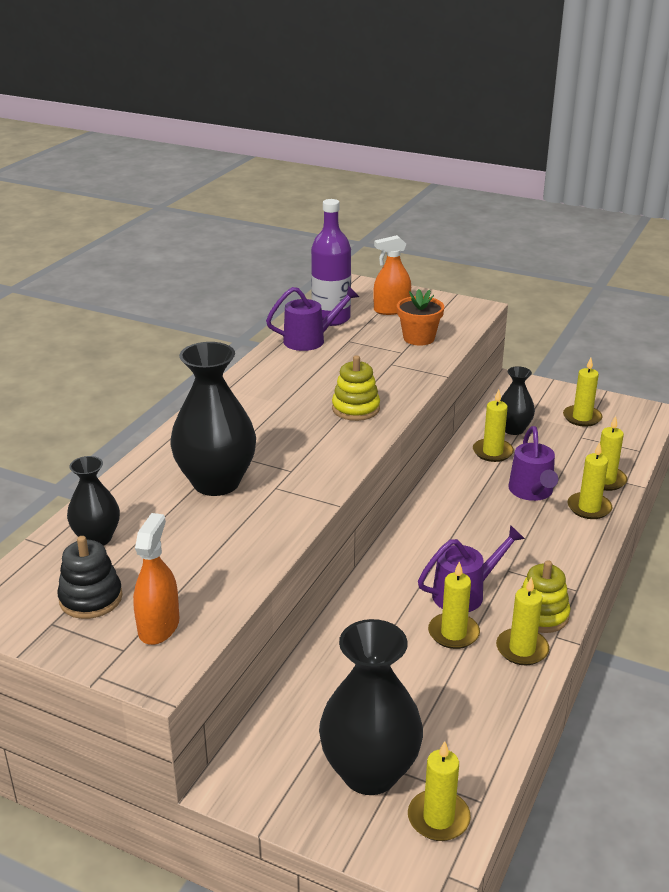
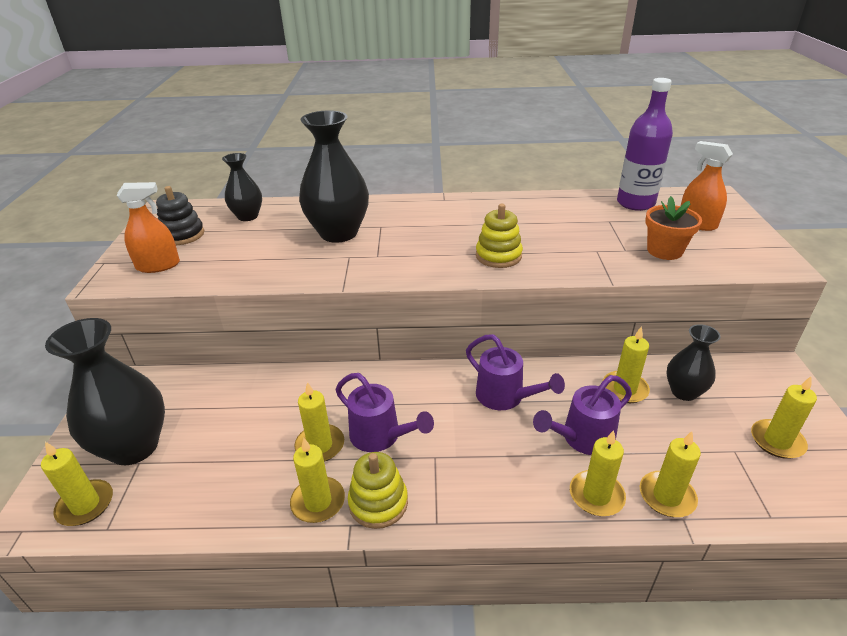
camera: 65 degrees right, 5 degrees up
purple watering can [266,285,359,351] -> purple watering can moved to [466,334,565,410]

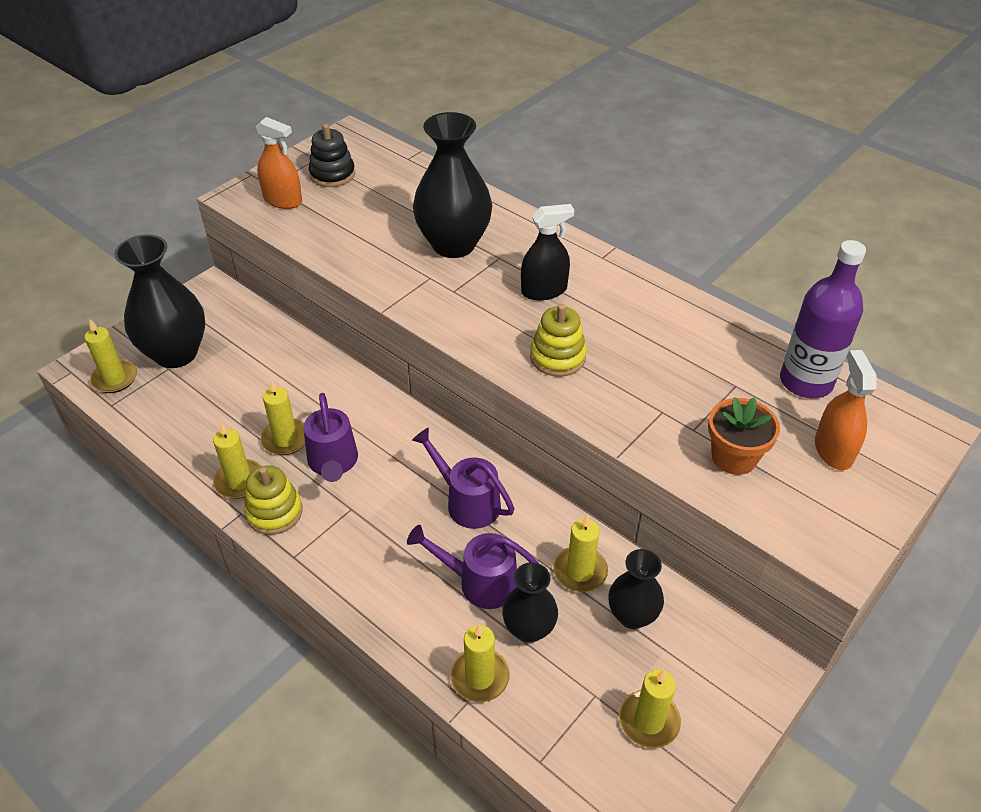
camera: 40 degrees right, 10 degrees up
black vase [222,153,262,221] -> black vase moved to [502,562,558,643]
purple watering can [466,334,565,410] -> purple watering can turned 135 degrees clockwise [412,428,514,529]
yellow candle [570,430,626,516] -> none
none -> black spray bottle [521,204,574,300]

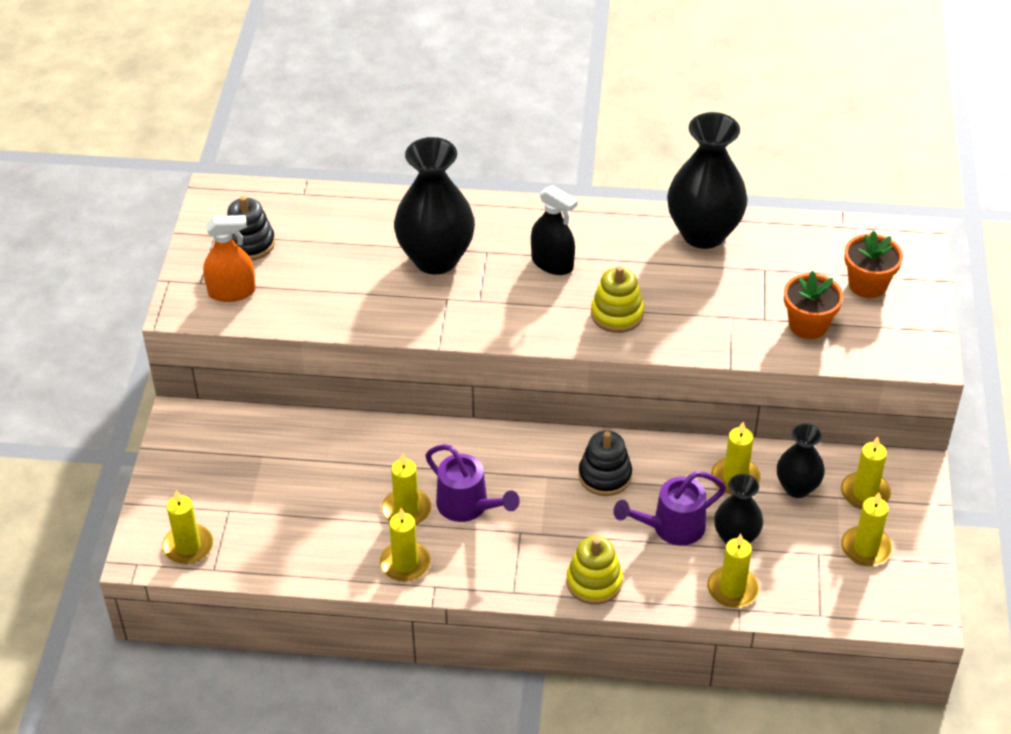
camera: 35 degrees left, 0 degrees up
black vase [114,234,205,368] -> black vase moved to [667,112,748,249]
yellow stacking toy [244,465,303,535] -> yellow stacking toy moved to [567,536,623,605]
purple watering can [412,428,514,529] -> black stacking toy [579,431,632,496]
black spray bottle [521,204,574,300] -> black spray bottle turned 90 degrees clockwise [531,185,578,275]
purple bottle [780,240,866,398] -> none
orange spray bottle [815,350,877,470] -> orange flower pot [844,230,903,298]
none -> yellow candle [841,437,891,509]

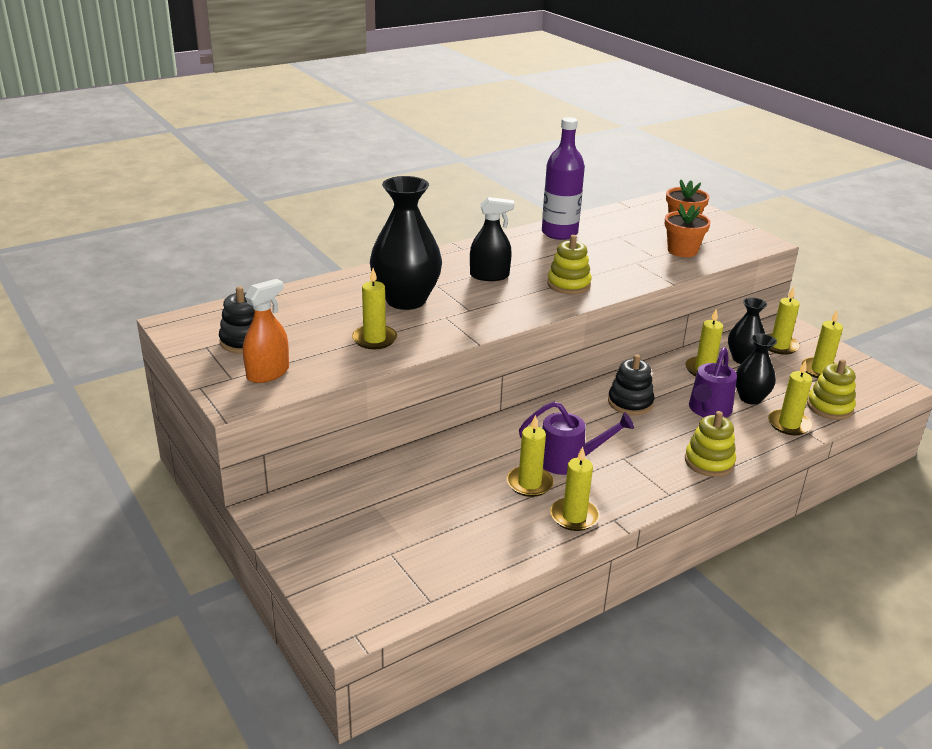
camera: 40 degrees left, 15 degrees down
yellow candle [162,490,213,564] -> yellow candle moved to [352,268,397,349]
black vase [667,112,748,249] -> purple bottle [542,117,585,240]
none -> yellow stacking toy [807,359,856,420]

